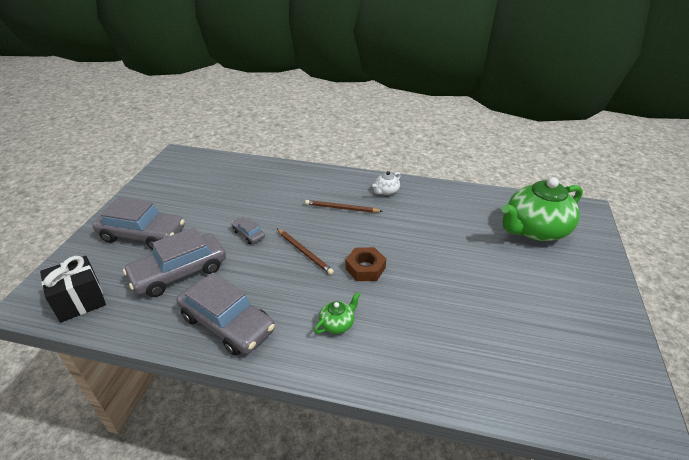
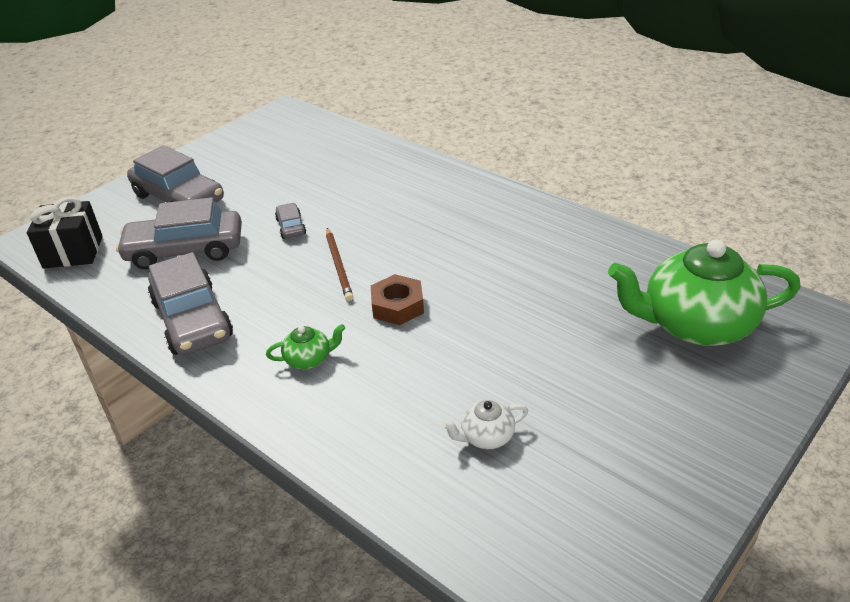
camera: 30 degrees right, 0 degrees up
brown pencil [305,200,383,213] -> none
white teapot [372,171,401,195] -> white teapot moved to [442,400,528,449]

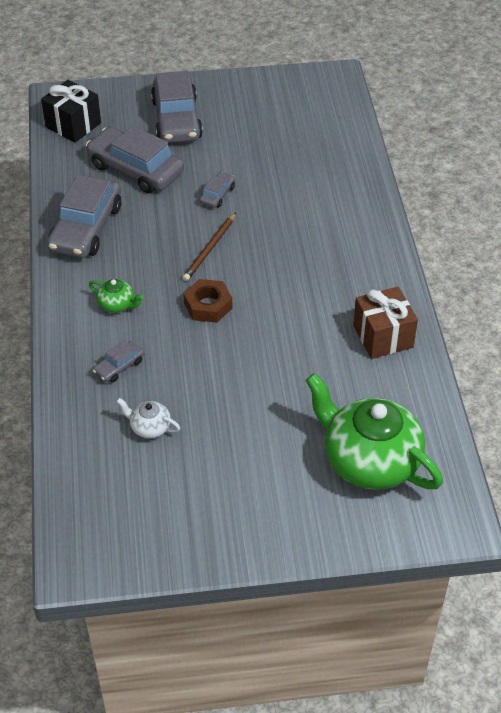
camera: 40 degrees right, 10 degrees up
none -> grey car [93,340,144,383]
none -> brown gift [353,287,418,359]

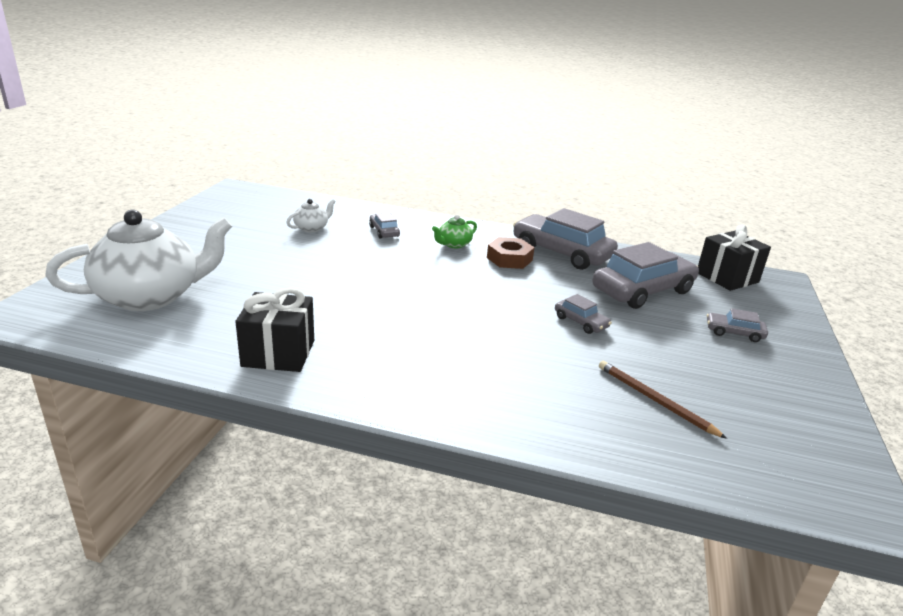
camera: 110 degrees right, 20 degrees down
grey car [151,71,203,143] -> grey car [707,308,768,342], size x0.46
brown pencil [182,213,236,281] -> brown pencil moved to [599,361,727,439]
brown nut [184,279,232,323] -> brown nut moved to [487,237,535,269]
green teapot [305,373,443,490] -> white teapot [45,209,233,311]
brown gift [353,287,418,359] -> black gift [235,288,314,372]

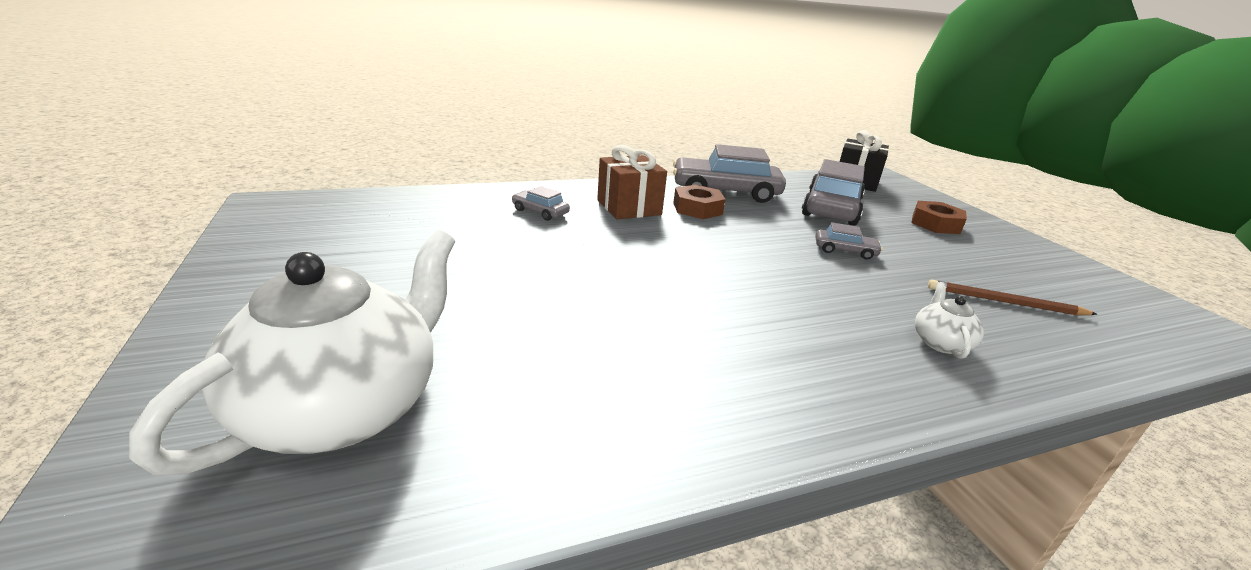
camera: 35 degrees left, 0 degrees up
black gift [235,288,314,372] -> none
white teapot [286,199,336,233] -> white teapot moved to [915,282,984,359]
green teapot [432,215,477,248] -> brown gift [597,145,667,220]
grey car [707,308,768,342] -> brown nut [912,201,967,234]

